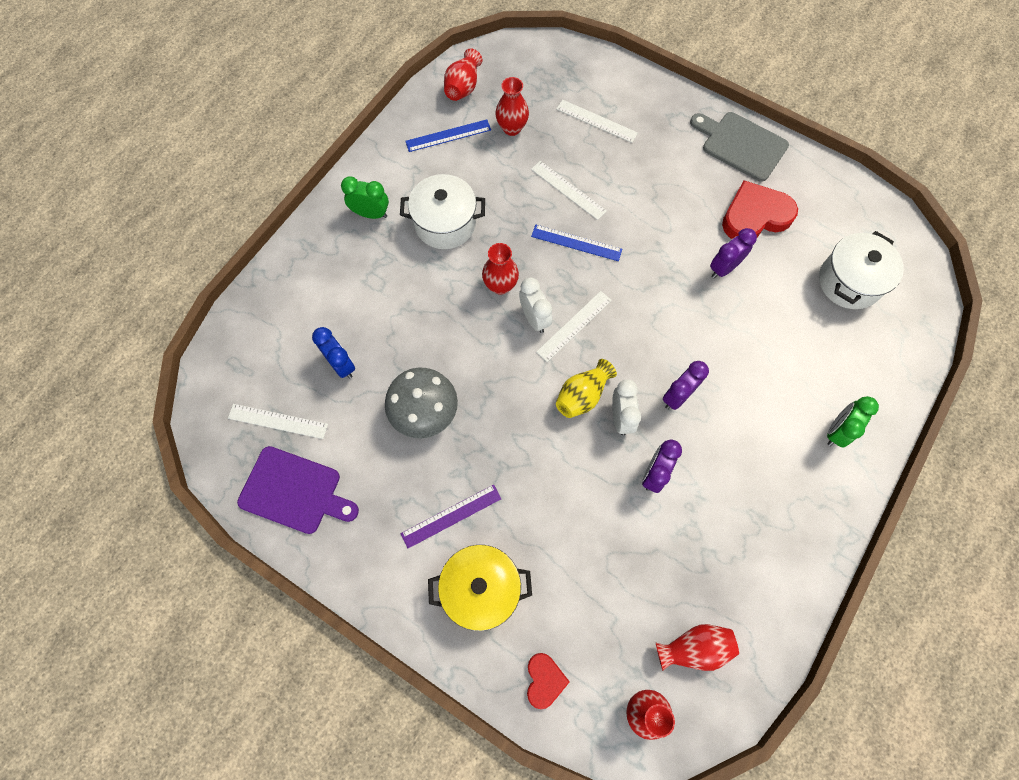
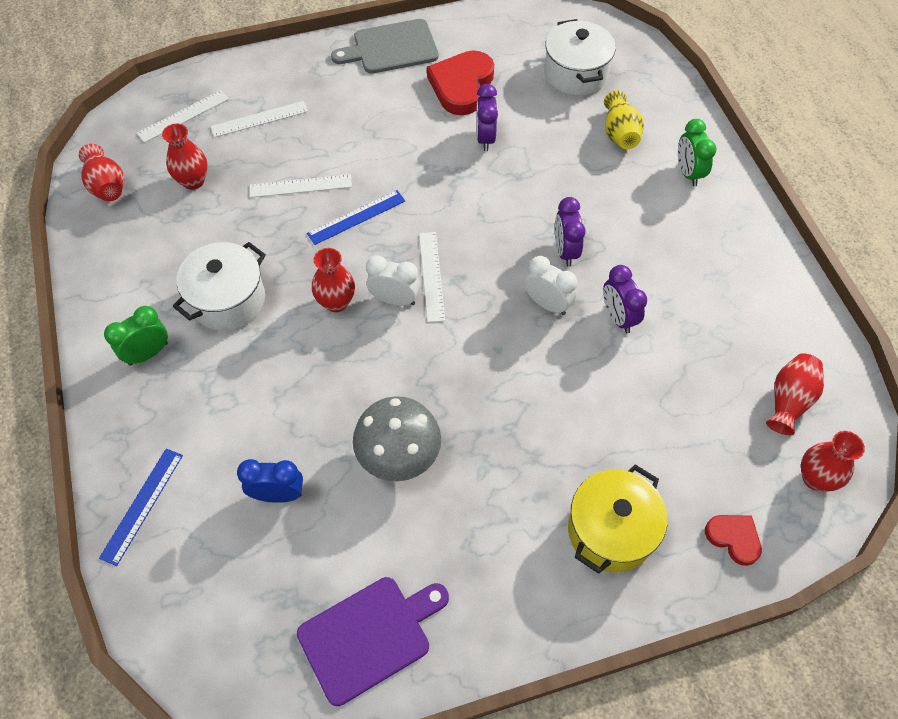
camera: 50 degrees left, 10 degrees down
white ruler [228,404,328,439] -> white ruler moved to [137,90,229,143]
purple ruler [401,485,501,548] -> none
blue ruler [405,119,491,152] -> blue ruler moved to [99,448,183,566]
yellow vase [556,359,617,418] -> yellow vase moved to [604,90,644,149]

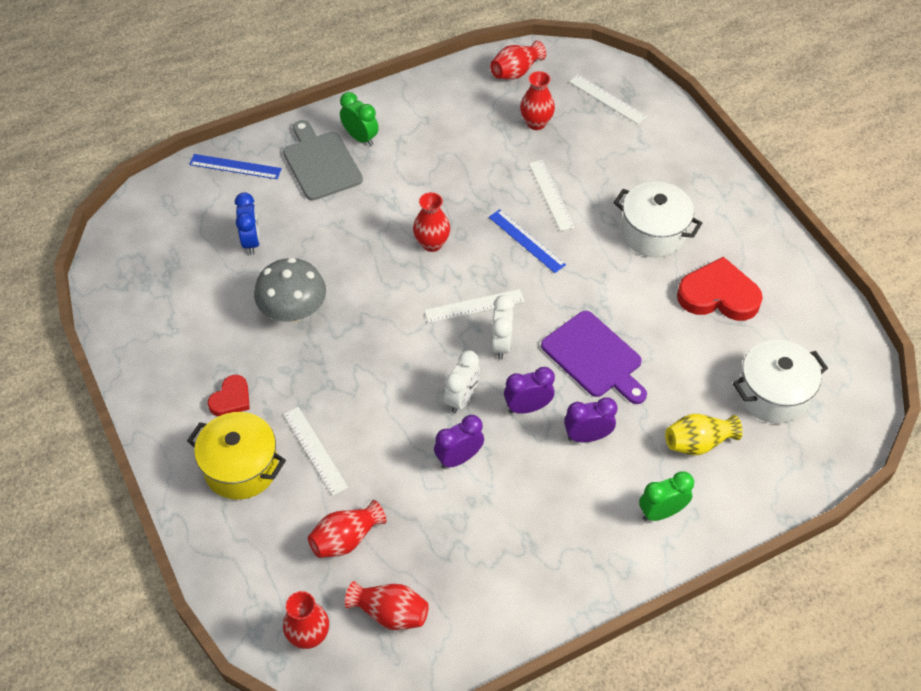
camera: 80 degrees right, 5 degrees down
white pot [173,242,266,331] -> white pot moved to [613,182,702,257]
white ruler [210,101,308,138] -> white ruler moved to [283,407,348,496]
purple cutting board [297,577,449,706] -> purple cutting board moved to [541,311,647,404]
grey cutting board [331,19,439,74] -> grey cutting board moved to [283,120,363,201]
white clock [366,256,420,306] -> white clock moved to [491,295,514,360]
purple clock [476,84,498,151] -> purple clock moved to [564,397,617,442]
red heart [705,515,762,566] -> red heart moved to [208,375,250,416]
none -> red vase [308,500,386,558]

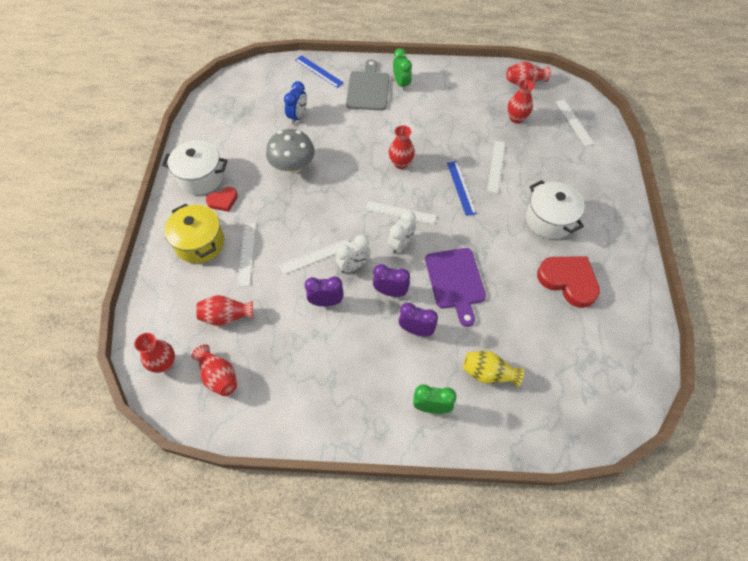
camera: 30 degrees right, 5 degrees up
white pot [733,340,828,424] -> white pot moved to [162,140,228,195]
none -> white ruler [279,238,349,274]

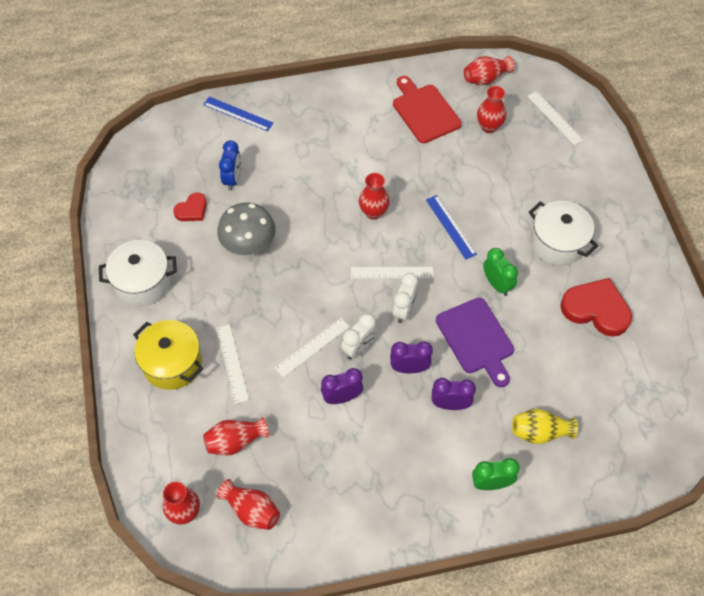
camera: 15 degrees left, 0 degrees up
red heart [206,187,238,212] -> red heart moved to [173,192,207,221]
grey cutting board [346,59,389,111] -> none
green clock [393,48,412,91] -> green clock moved to [483,248,518,296]
white ruler [487,141,505,193] -> none
none -> red cutting board [393,76,462,143]

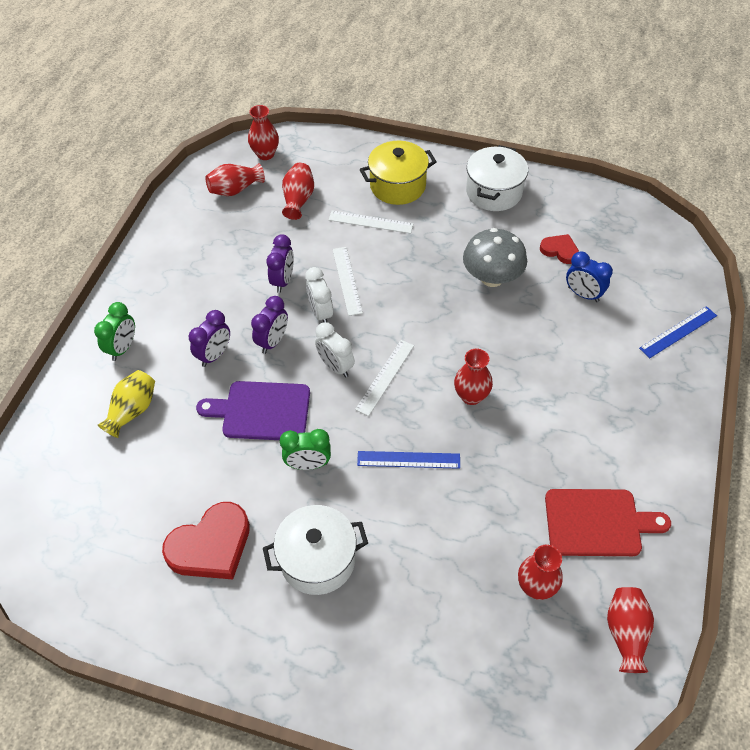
camera: 120 degrees right, 5 degrees down
red heart [173,192,207,221] -> red heart turned 135 degrees clockwise [540,234,579,264]
white ruler [527,91,584,145] -> none

